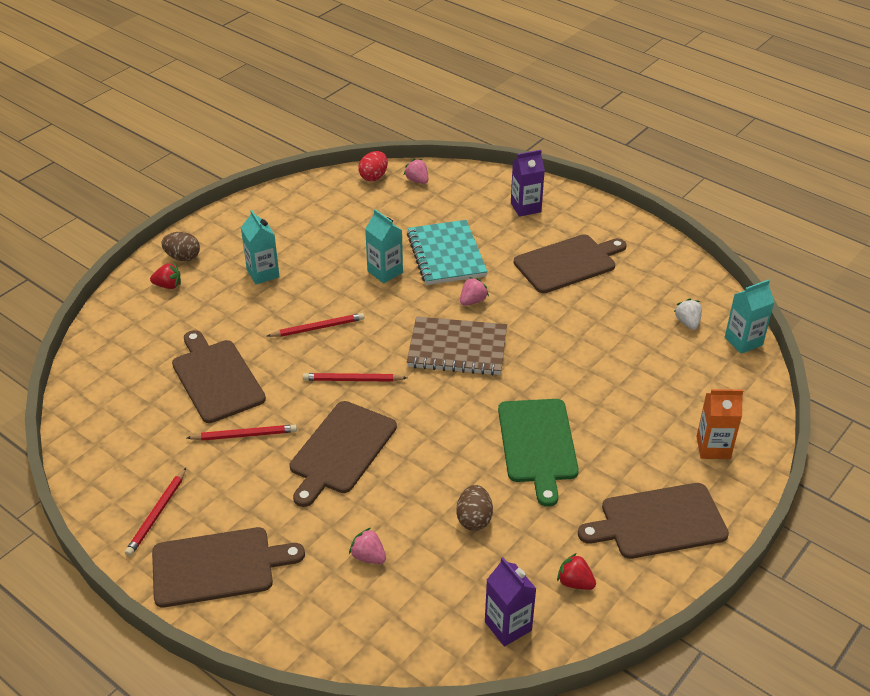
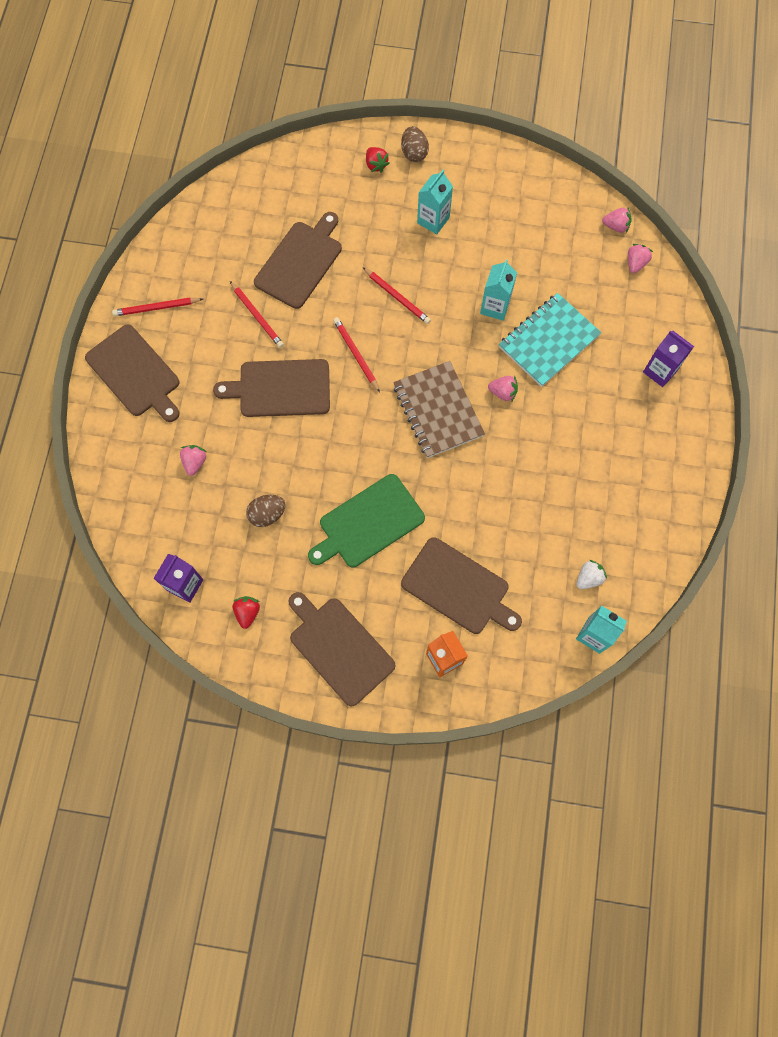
camera: 60 degrees right, 30 degrees up
red egg [358,151,388,181] -> pink strawberry [602,208,632,233]
brown cutting board [514,234,626,293] -> brown cutting board moved to [401,537,522,634]

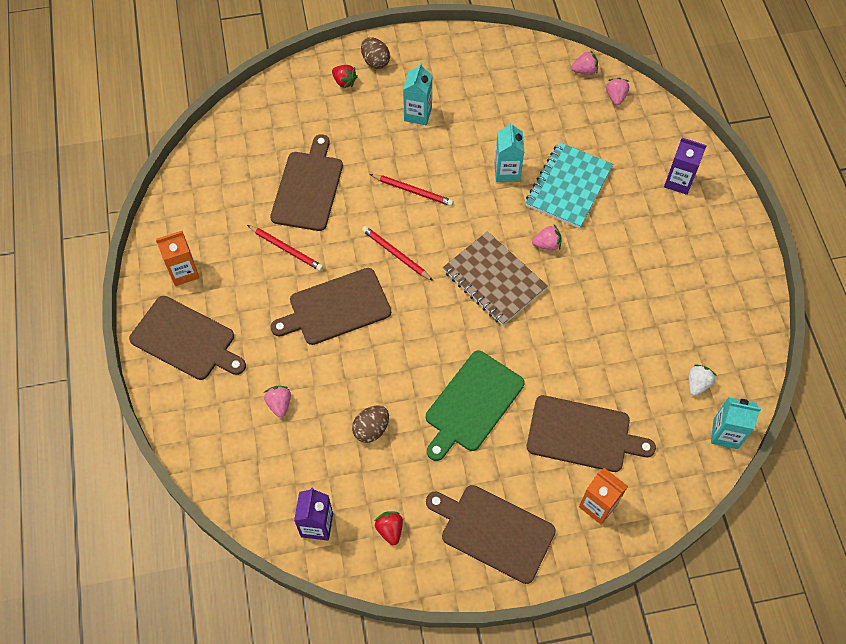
camera: 20 degrees left, 10 degrees down
red pencil [112,298,203,316] -> orange carton [156,231,199,286]

